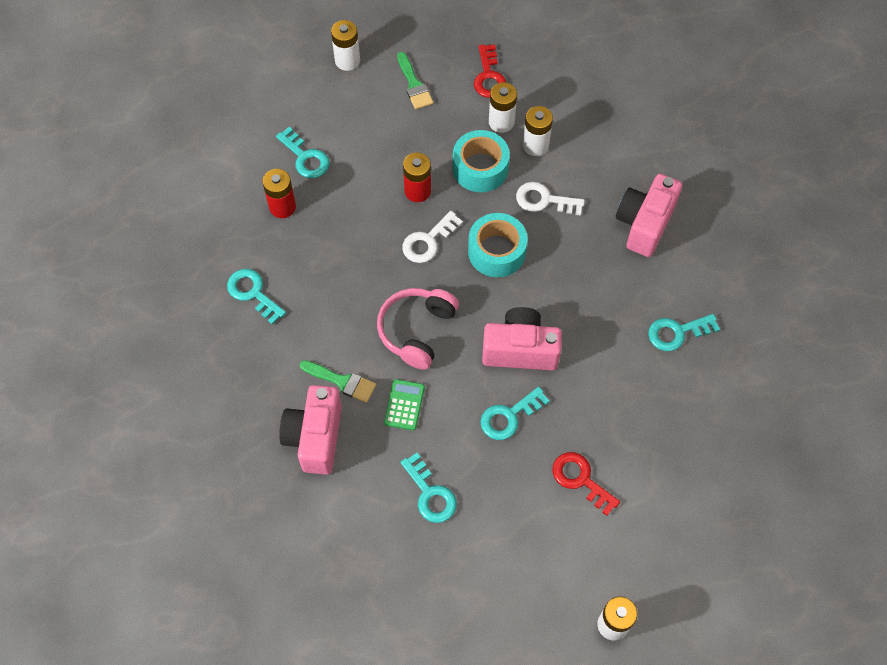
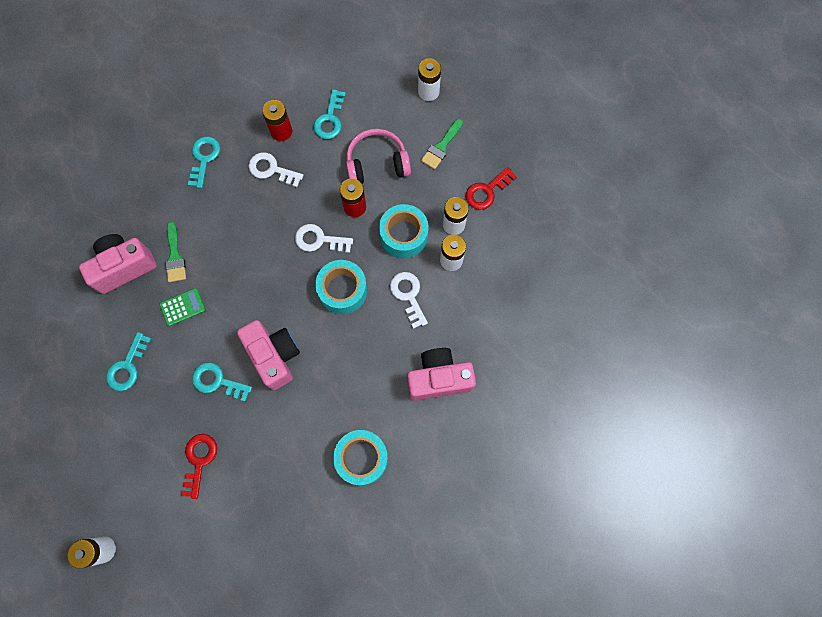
camera: 55 degrees right, 10 degrees up
pink headphones [377,288,459,370] -> pink headphones moved to [346,129,411,184]
turquoise key [648,314,720,351] -> turquoise tape [333,430,388,485]
none -> white key [249,152,303,187]

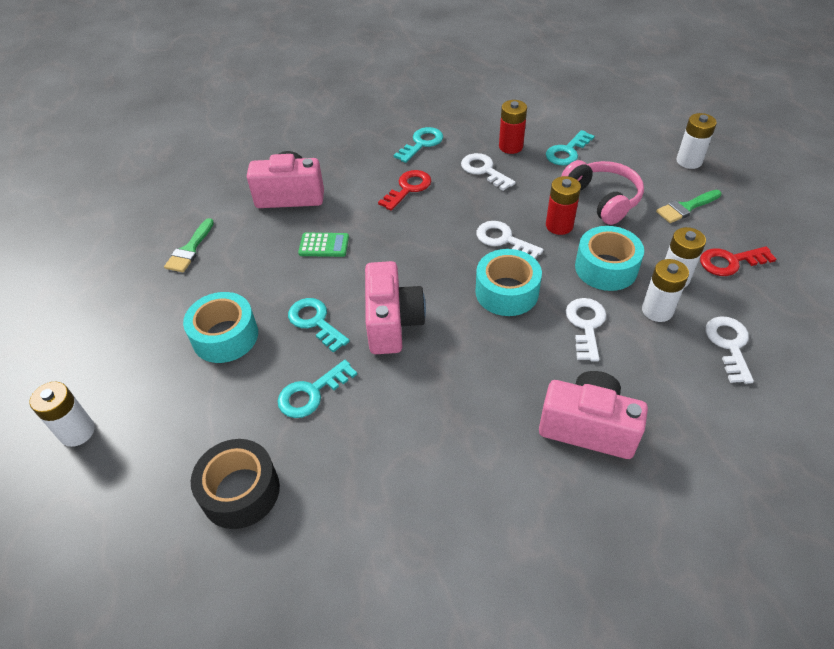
camera: 30 degrees right, 25 degrees down
turquoise key [106,332,151,391] -> turquoise key moved to [277,360,357,418]
green brush [165,222,186,282] -> green brush moved to [164,218,214,272]
red key [181,434,217,499] -> red key moved to [378,170,431,211]
turquoise tape [333,430,388,485] -> turquoise tape moved to [183,292,258,363]
pink headphones [346,129,411,184] -> pink headphones turned 45 degrees clockwise [561,160,644,225]
none -> black tape [191,439,280,529]
none -> white key [706,316,754,384]

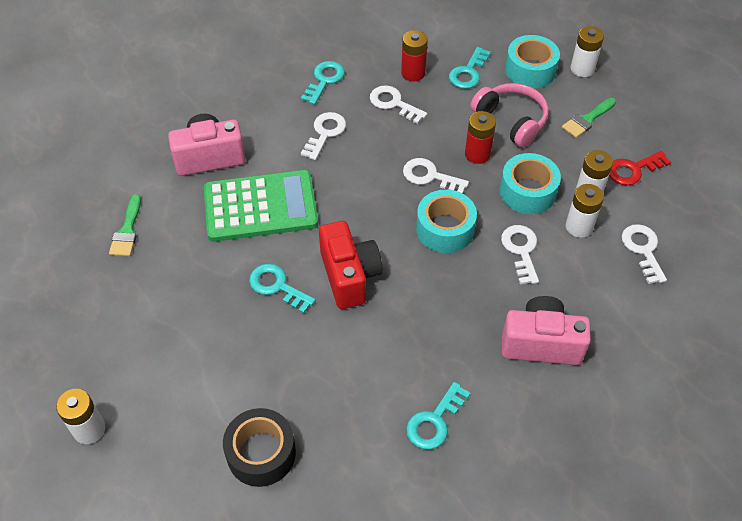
camera: 15 degrees left, 5 degrees up
turquoise tape [183,292,258,363] -> turquoise tape moved to [505,35,560,89]
turquoise key [277,360,357,418] -> turquoise key moved to [406,382,470,450]
green calculator [298,233,349,257] -> green calculator [204,170,318,242], size x2.35
pink camera [365,261,426,354] -> red camera [319,221,382,309]
red key [378,170,431,211] -> white key [301,112,346,160]

